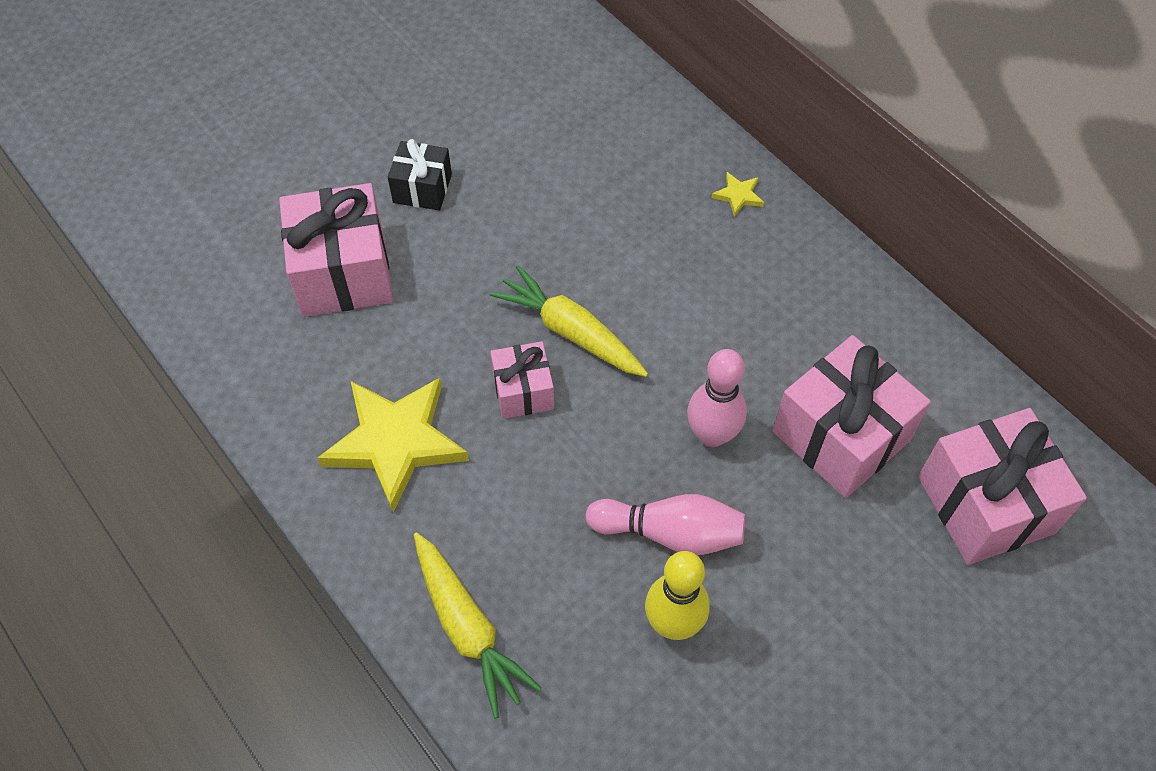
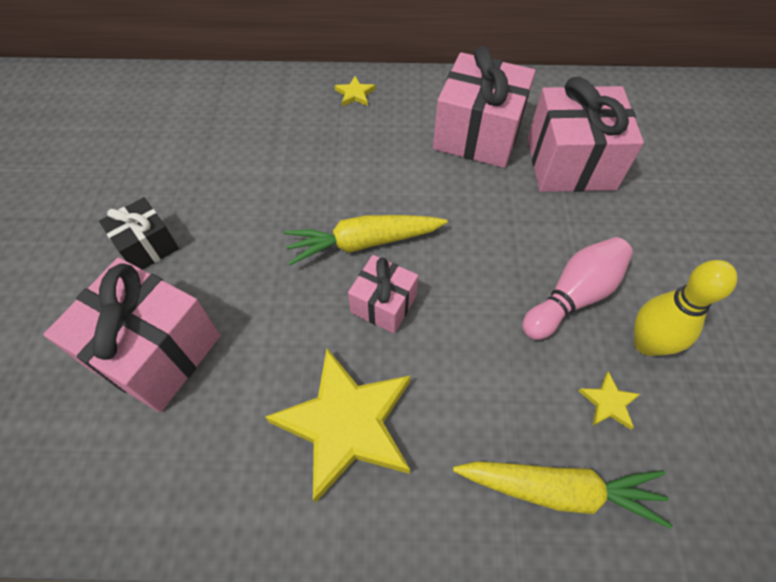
camera: 50 degrees left, 0 degrees up
pink bowling pin [687,349,747,447] -> none
pink gift [918,408,1087,565] -> pink gift moved to [433,46,536,168]
none -> yellow star [579,372,640,430]

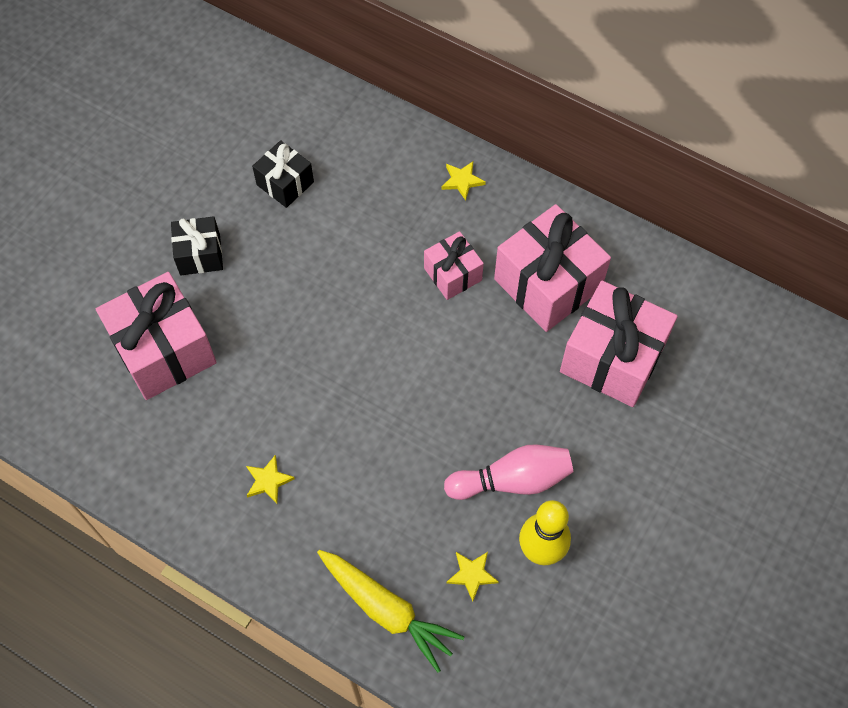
camera: 30 degrees right, 5 degrees up
yellow star [265,348,411,503] -> yellow star [246,455,295,504], size x0.40
yellow carrot [284,215,448,265] -> none
pink gift [348,255,418,334] -> pink gift moved to [424,231,484,300]
none -> black gift [252,140,314,208]

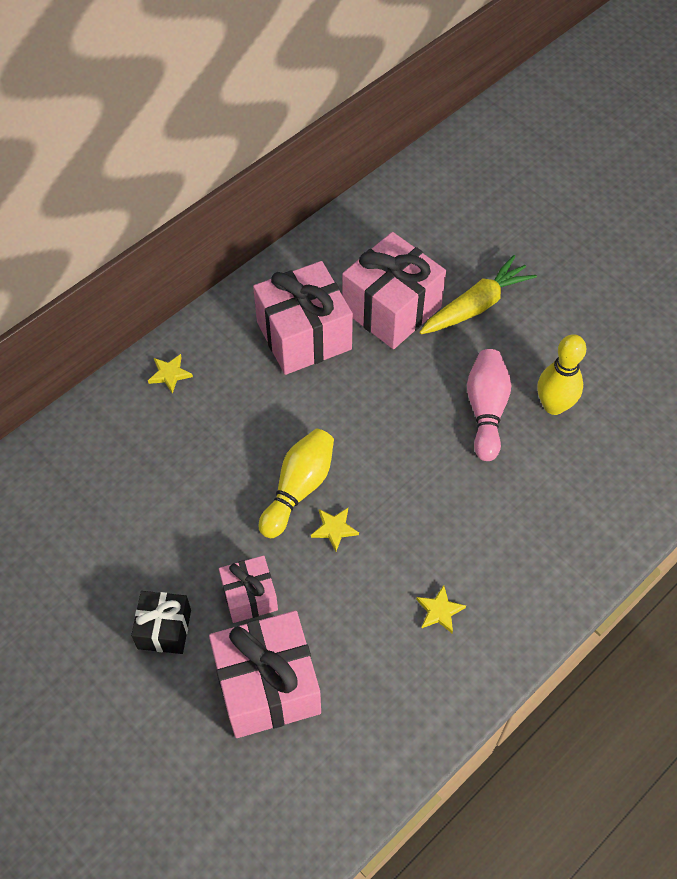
camera: 75 degrees left, 5 degrees down
black gift [252,140,314,208] -> none
yellow carrot [317,550,464,673] -> yellow carrot moved to [419,255,537,334]
pink gift [424,231,484,300] -> pink gift moved to [219,555,278,623]
yellow star [446,552,499,601] -> yellow star moved to [311,508,359,552]
none -> yellow bowling pin [259,429,334,538]

